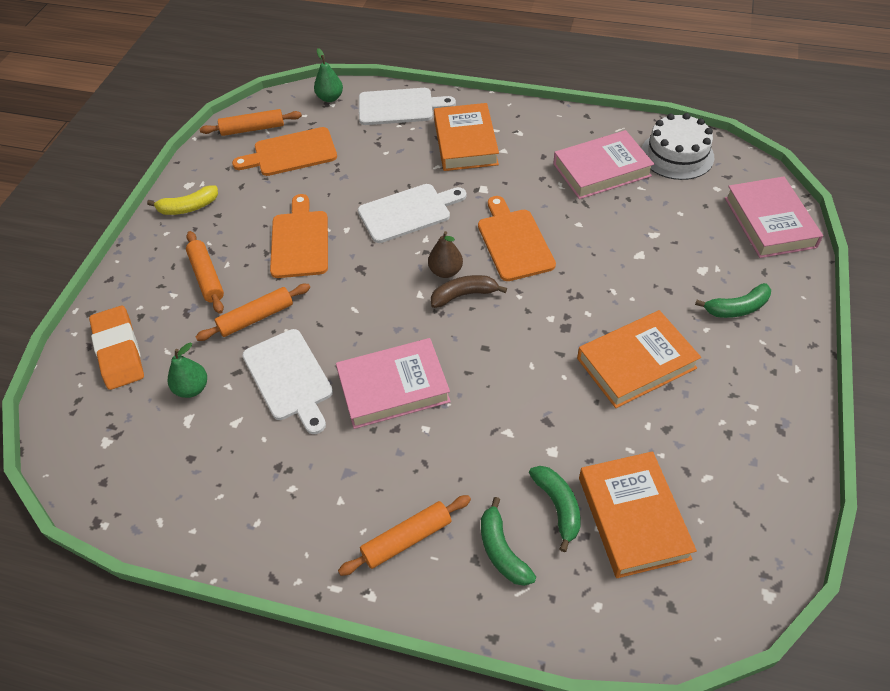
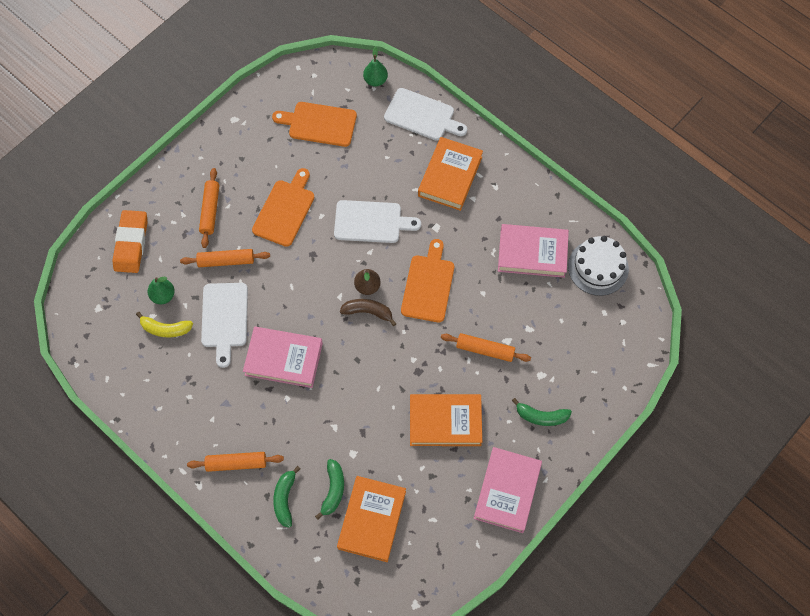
camera: 25 degrees right, 15 degrees up
yellow banana [147,185,218,215] -> yellow banana moved to [136,312,193,337]
orange rolling pin [200,109,302,136] -> orange rolling pin moved to [441,333,531,362]
pink book [725,176,823,258] -> pink book moved to [473,447,542,533]

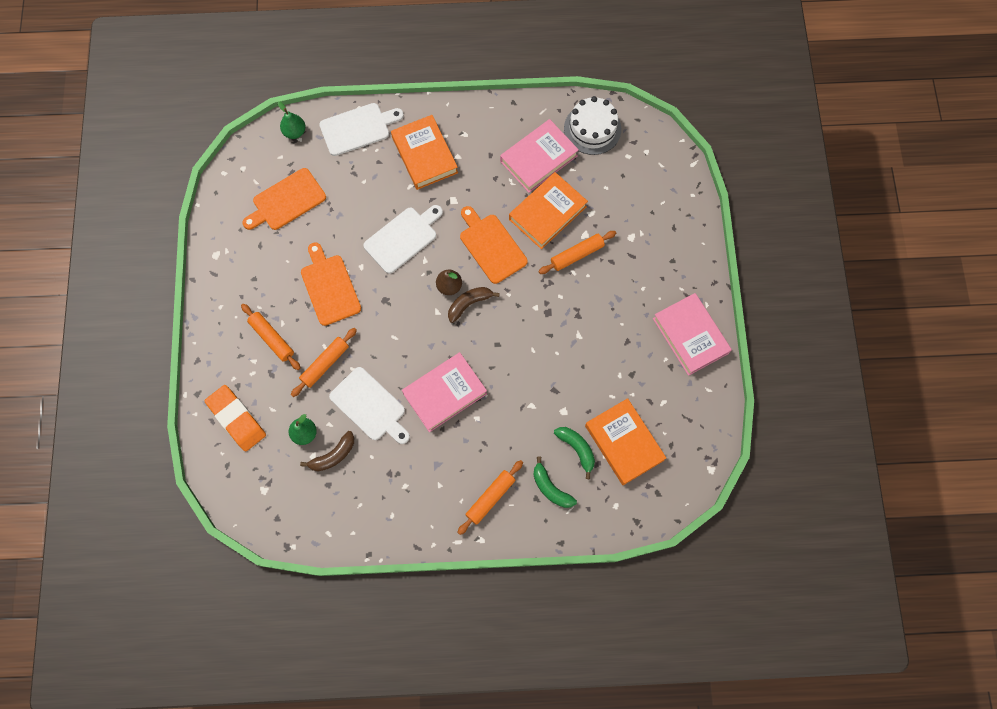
camera: 45 degrees left, 5 degrees up
yellow banana [136,312,193,337] -> brown banana [300,431,354,471]
orange book [410,394,482,446] -> orange book moved to [509,172,588,249]
green banana [512,398,572,426] -> none

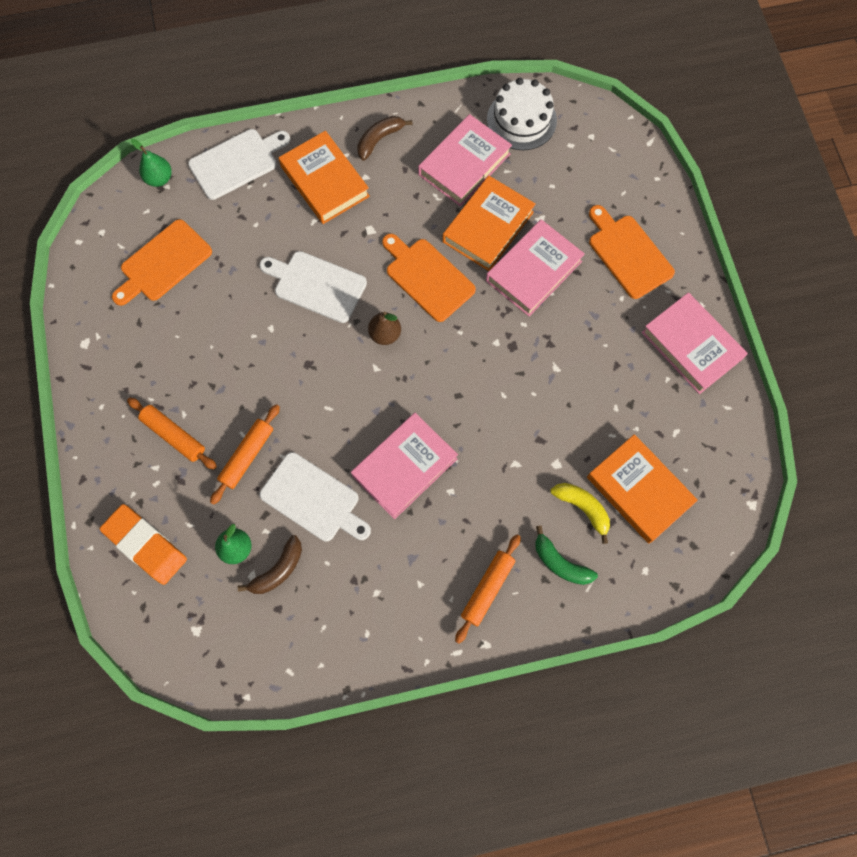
camera: 10 degrees left, 0 degrees up
orange cutting board [301,242,361,326] -> orange cutting board moved to [589,205,675,299]
white cutting board [363,205,443,274] -> white cutting board turned 105 degrees counterclockwise [259,251,367,323]
brown banana [448,287,500,323] -> brown banana moved to [357,116,412,161]
orange rolling pin [539,231,616,274] -> pink book [486,219,585,316]
green banana [554,427,595,479] -> yellow banana [551,483,610,544]

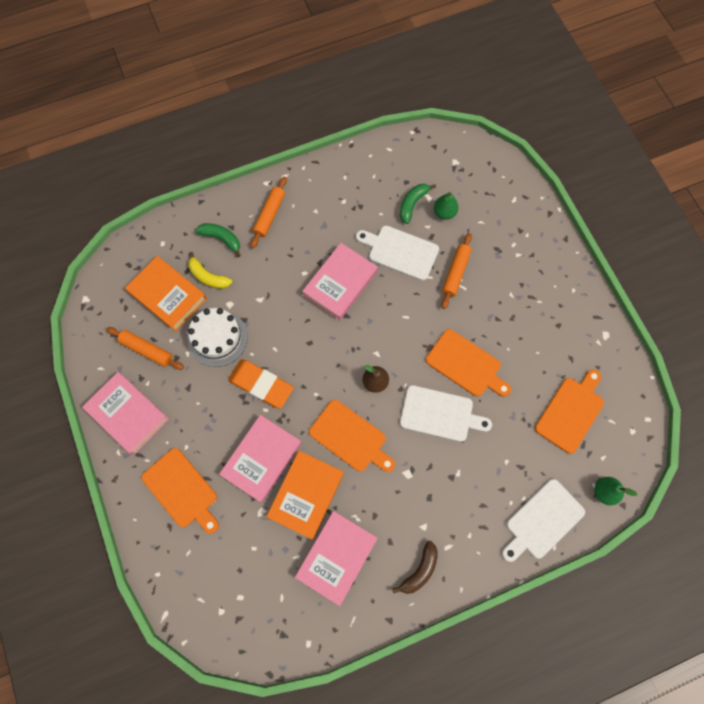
camera: 170 degrees right, 0 degrees up
orange eraser [99,504,187,585] -> orange eraser moved to [228,359,294,409]
orange rolling pin [127,398,217,470] -> orange rolling pin moved to [107,327,184,370]
brown banana [238,535,302,594] -> green banana [400,184,436,224]
orange book [279,131,370,224] -> none
white cake [487,78,557,150] -> white cake moved to [188,308,248,367]
none -> orange cutting board [426,329,511,397]

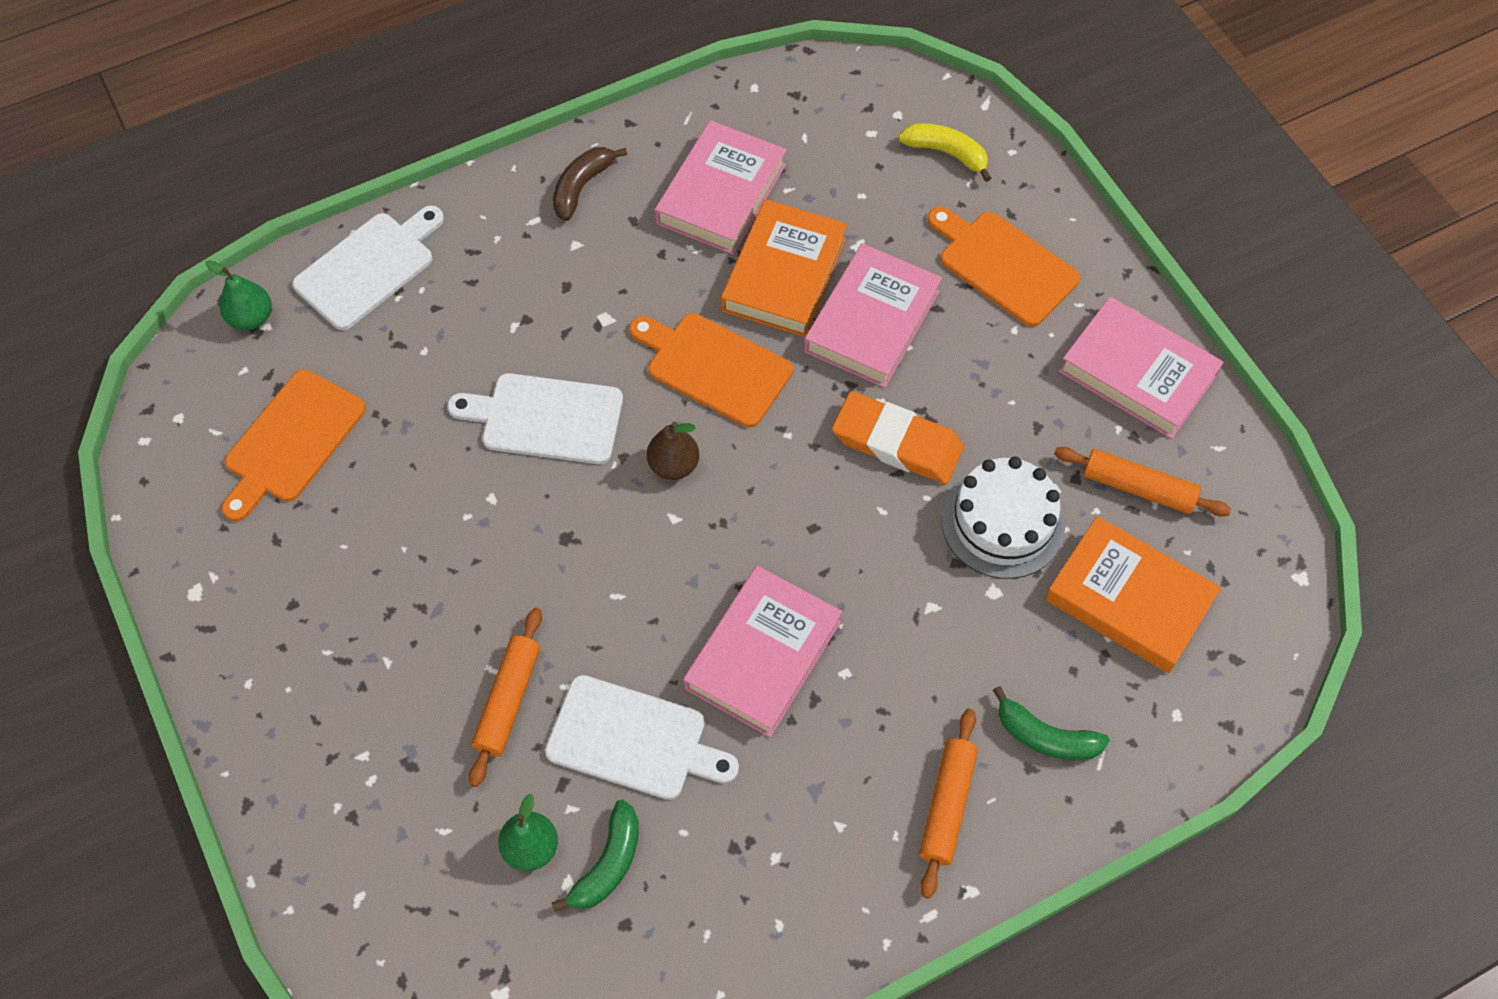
camera: 175 degrees right, 10 degrees down
yellow banana [188,252,232,289] -> yellow banana moved to [898,123,991,182]
orange cutting board [426,329,511,397] -> none

